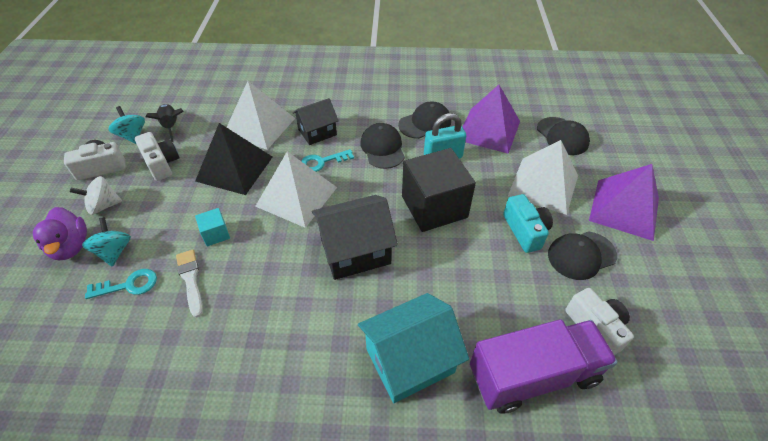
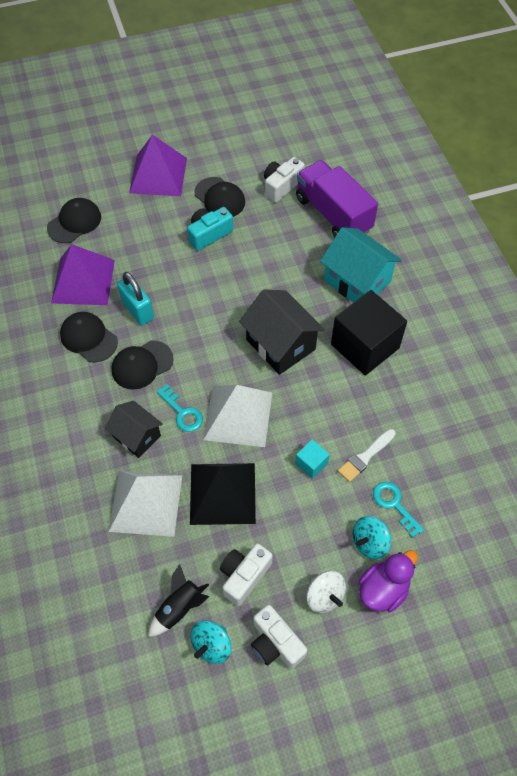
camera: 110 degrees left, 10 degrees up
black cube [402,148,476,232] -> black cube moved to [331,290,407,376]
white pyramid [508,140,578,215] -> none

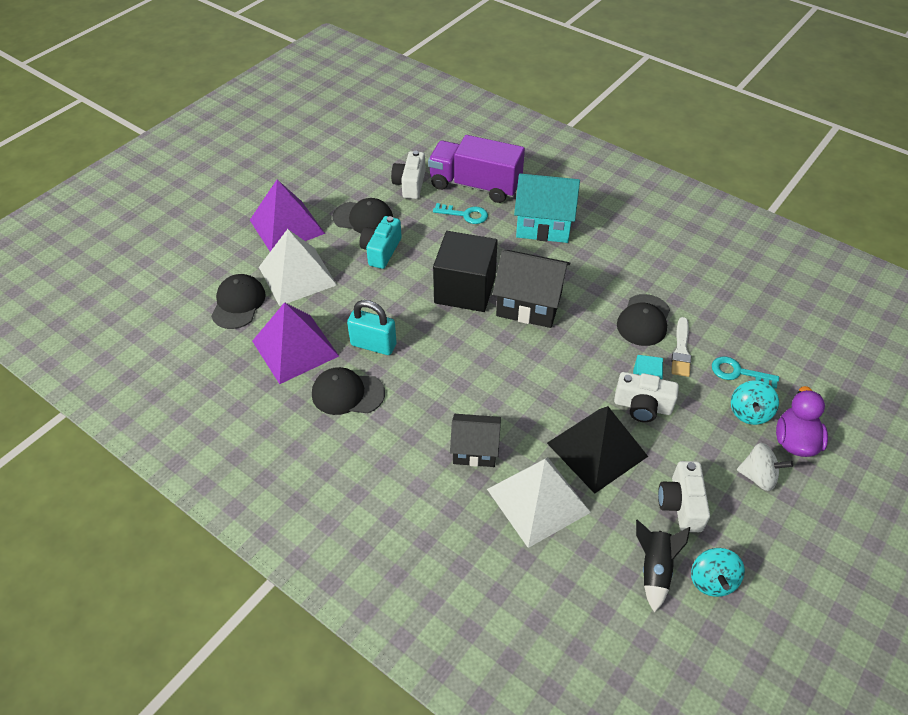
camera: 35 degrees left, 10 degrees down
black cap [112,341,174,390] -> black cap moved to [617,294,670,346]
turquoise key [156,384,203,432] -> turquoise key moved to [433,203,488,224]
white pyramid [203,385,272,447] -> white pyramid moved to [259,229,337,306]
white camera [251,605,307,669] -> white camera moved to [614,372,679,422]
black cube [331,290,407,376] -> black cube moved to [433,231,498,312]

